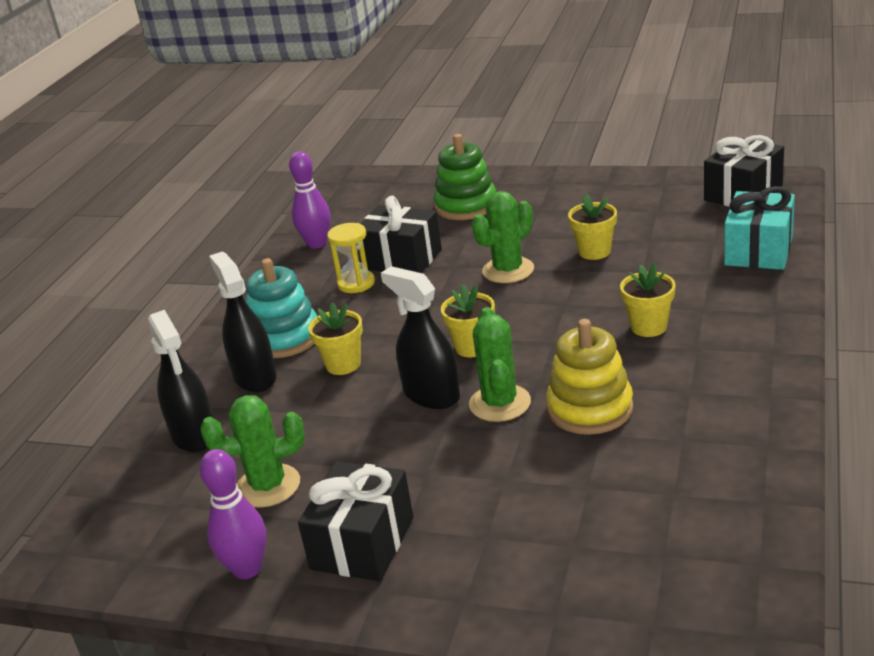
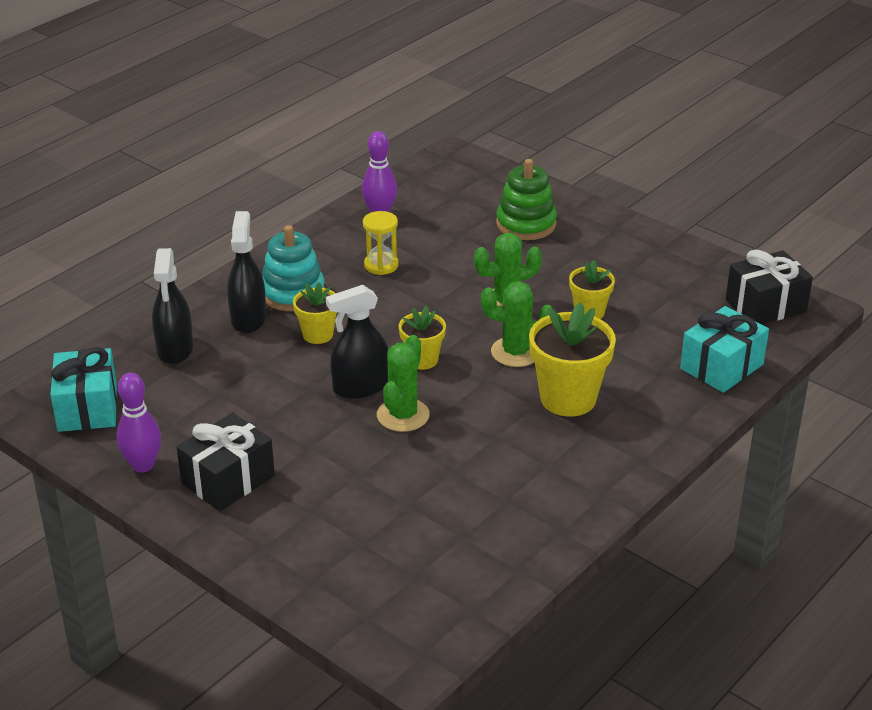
camera: 20 degrees right, 5 degrees up
green cactus [201,395,305,508] -> green cactus moved to [481,281,553,367]
black gift [358,196,442,273] -> none
black spray bottle [381,266,460,409] -> black spray bottle turned 90 degrees counterclockwise [326,285,388,399]
yellow stacking toy [546,319,633,435] -> none
yellow flower pot [620,263,676,337] -> yellow flower pot [529,302,616,417], size x1.75
none -> turquoise gift [50,347,117,432]

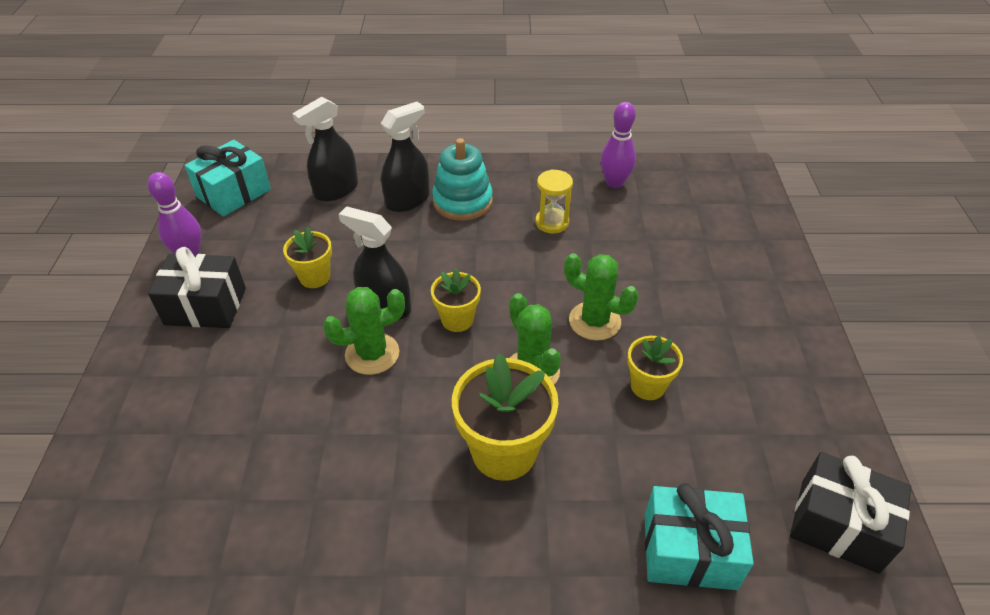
camera: 50 degrees right, 10 degrees up
yellow flower pot [293,282,337,344] -> yellow flower pot moved to [283,226,332,288]
green stacking toy [496,159,557,240] -> none

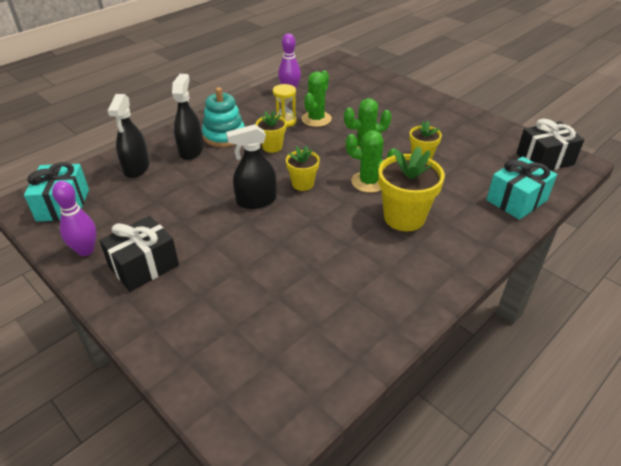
camera: 45 degrees left, 5 degrees down
yellow flower pot [283,226,332,288] -> yellow flower pot moved to [256,111,287,153]
green cactus [323,287,405,375] -> green cactus moved to [301,70,332,127]

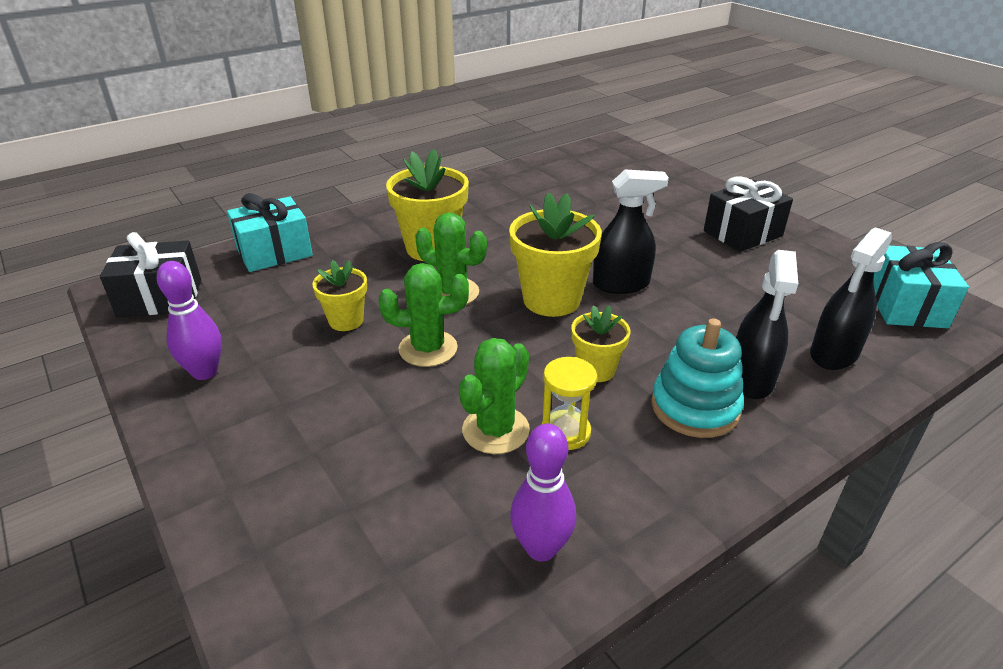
camera: 170 degrees left, 5 degrees down
purple bowling pin [52,181,96,256] -> purple bowling pin moved to [157,261,222,380]
black spray bottle [108,94,149,178] -> black spray bottle turned 150 degrees counterclockwise [810,227,892,370]
yellow flower pot [286,145,320,191] -> yellow flower pot [509,192,602,317], size x1.75

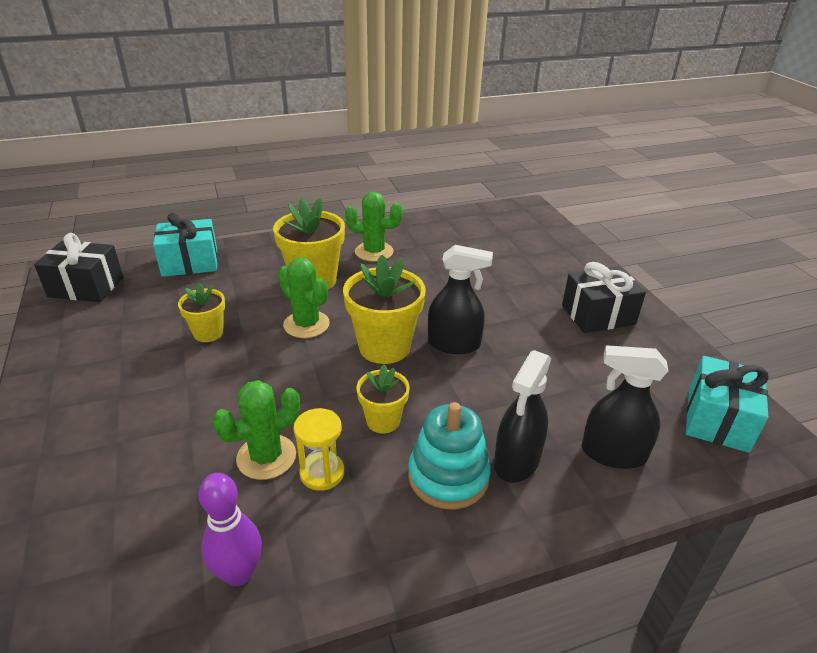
camera: 15 degrees right, 0 degrees up
purple bowling pin [157,261,222,380] -> none
green cactus [379,263,469,367] -> green cactus moved to [345,192,403,262]
black spray bottle [810,227,892,370] -> black spray bottle turned 45 degrees clockwise [581,345,668,469]

